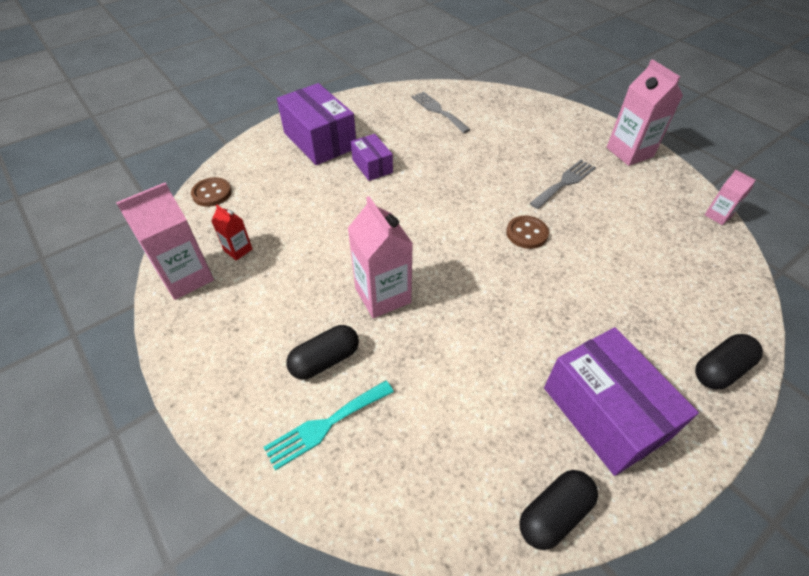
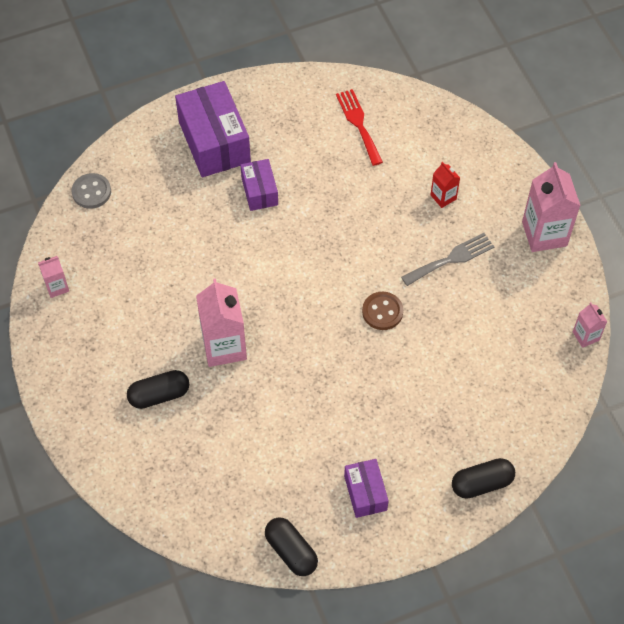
camera: 15 degrees right, 10 degrees up
pink carton [116,182,214,300] -> pink carton [38,256,69,298], size x0.52
brown button [191,177,232,207] -> grey button [71,173,111,209]
red carton [212,204,252,261] -> red carton moved to [430,162,460,208]
turquoise fork [264,380,394,470] -> none
grey fork [411,92,471,133] -> red fork [336,89,383,166]
black capsule [519,470,598,550] -> black capsule turned 75 degrees clockwise [265,518,318,576]
purple box [544,327,699,476] -> purple box [344,459,389,518], size x0.55

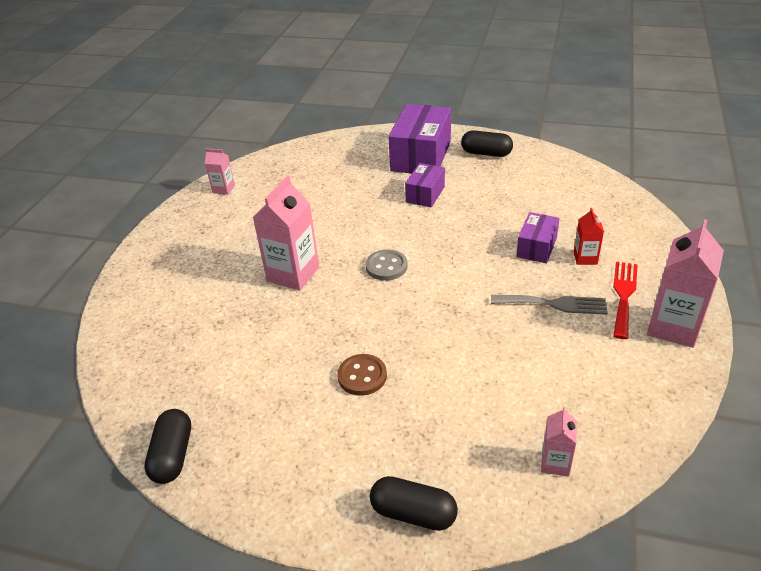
camera: 40 degrees right, 20 degrees down
grey button [71,173,111,209] -> grey button moved to [366,249,408,281]
black capsule [127,370,189,409] -> black capsule moved to [461,130,513,157]
red fork [336,89,383,166] -> red fork moved to [613,261,638,339]
purple box [344,459,389,518] -> purple box moved to [516,212,560,263]
brown button [362,292,403,330] -> brown button moved to [337,354,387,396]
pink carton [573,302,607,348] -> pink carton moved to [541,407,577,477]

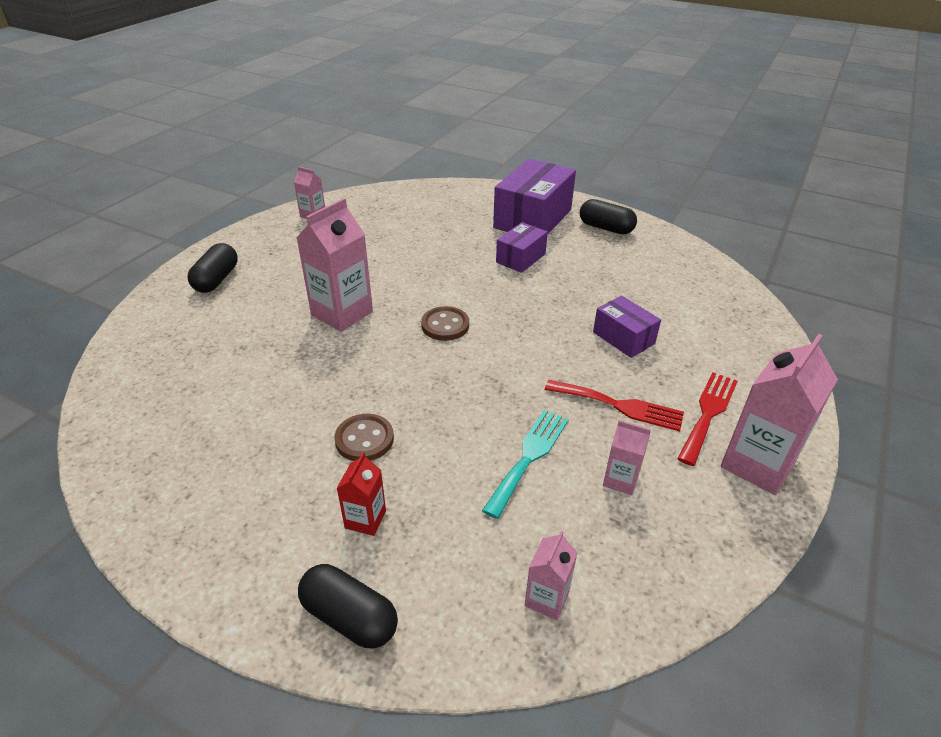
camera: 10 degrees right, 0 degrees up
black capsule [144,409,191,484] -> black capsule moved to [188,243,238,293]
grey button [366,249,408,281] -> brown button [421,306,469,341]
grey fork [491,295,608,315] -> red fork [545,380,684,431]
purple box [516,212,560,263] -> purple box turned 75 degrees counterclockwise [593,296,661,358]
red carton [574,208,604,265] -> red carton moved to [337,452,386,536]
none -> turquoise fork [482,410,569,519]
none -> pink carton [603,420,651,495]

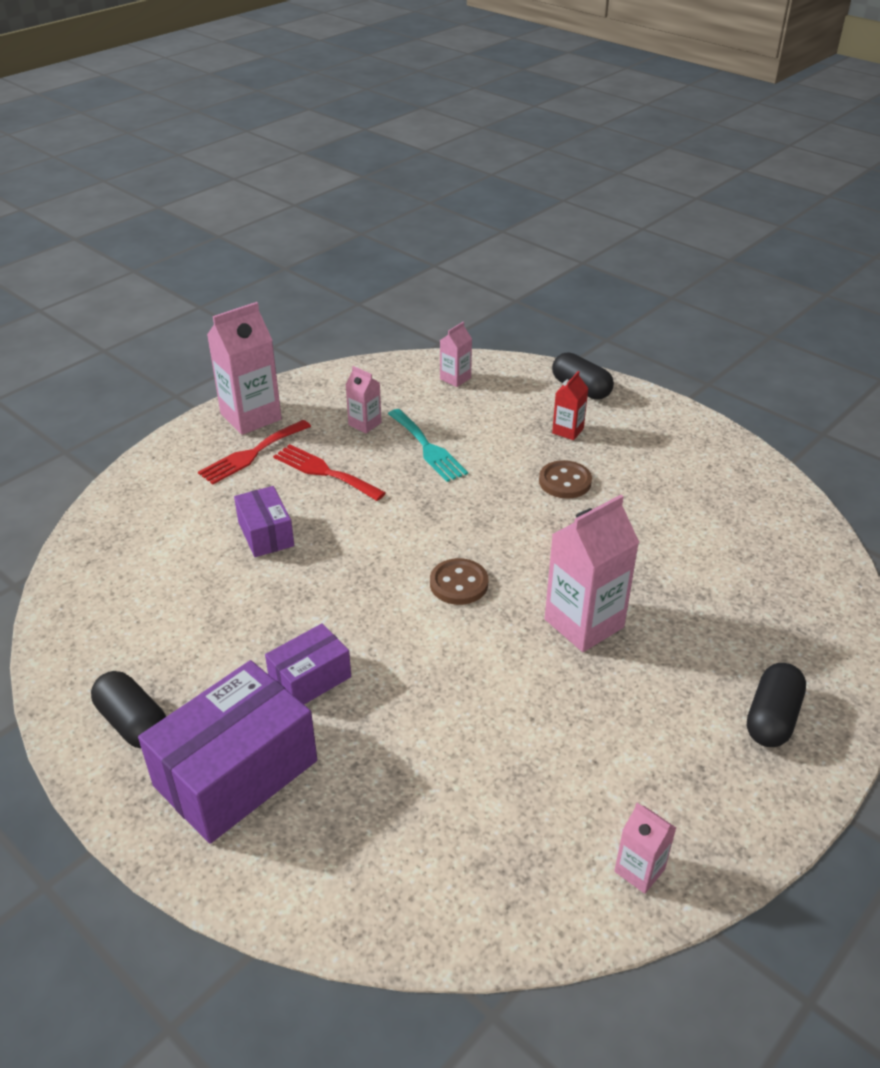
camera: 165 degrees left, 0 degrees up
turquoise fork [482,410,569,519] -> turquoise fork turned 75 degrees counterclockwise [388,409,468,482]

